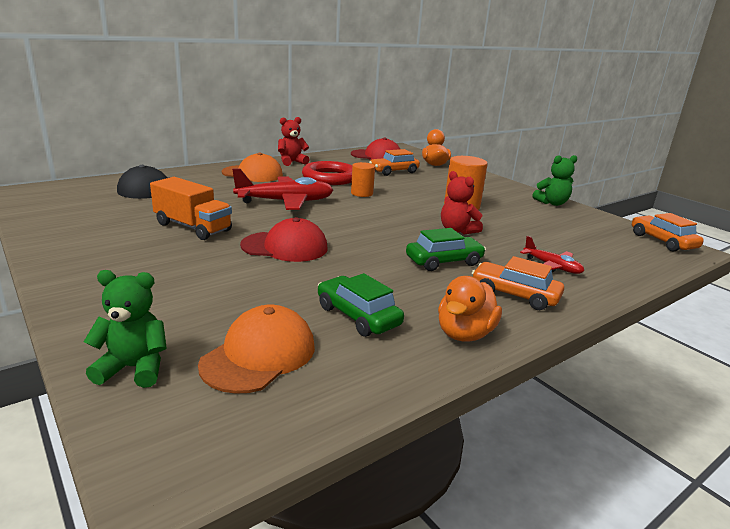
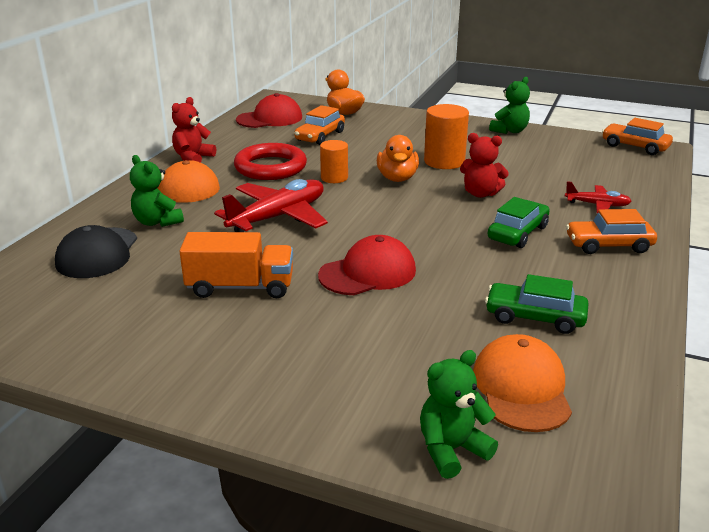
camera: 30 degrees left, 5 degrees up
orange duck [438,276,502,342] -> orange duck moved to [377,135,419,182]
none -> green teddy bear [130,155,184,227]

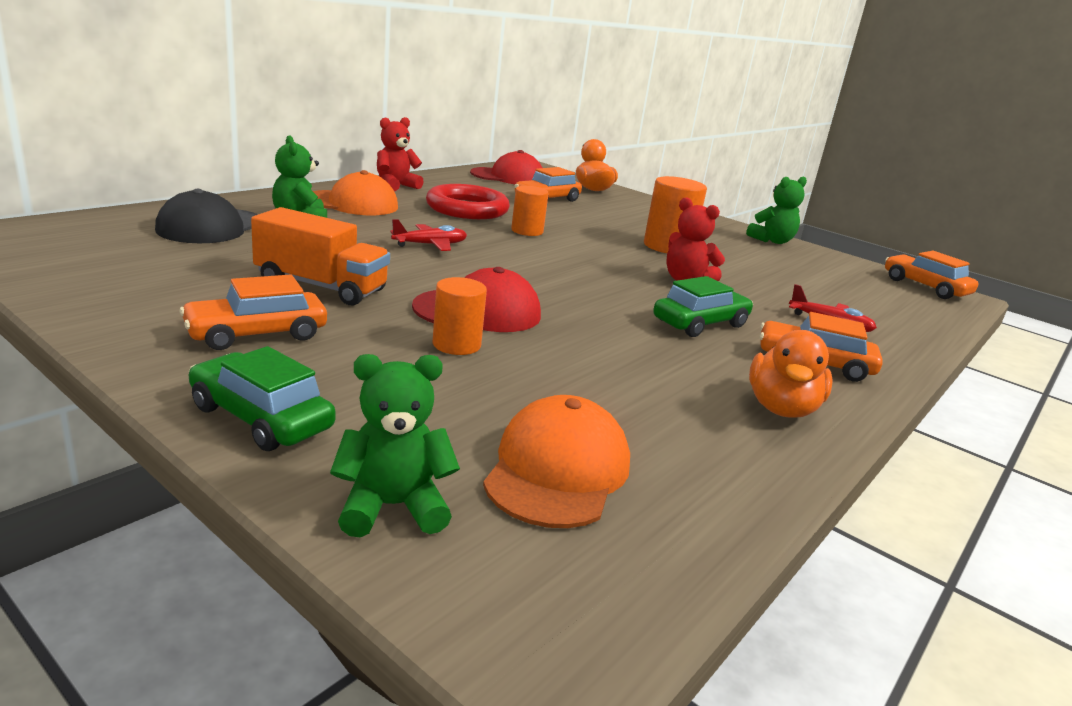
camera: 15 degrees right, 5 degrees down
red plane [214,179,328,232] -> red plane [390,219,467,251], size x0.53
orange duck [377,135,419,182] -> orange duck moved to [749,330,833,418]
green car [485,274,589,334] -> green car moved to [189,346,336,451]
none -> orange car [179,275,327,350]
none -> orange cylinder [432,277,487,355]

